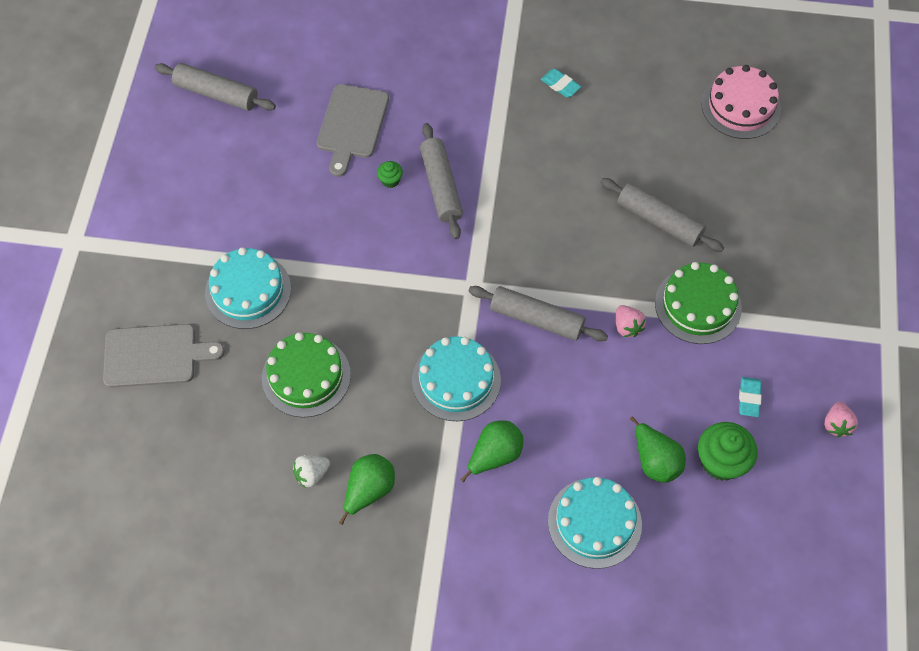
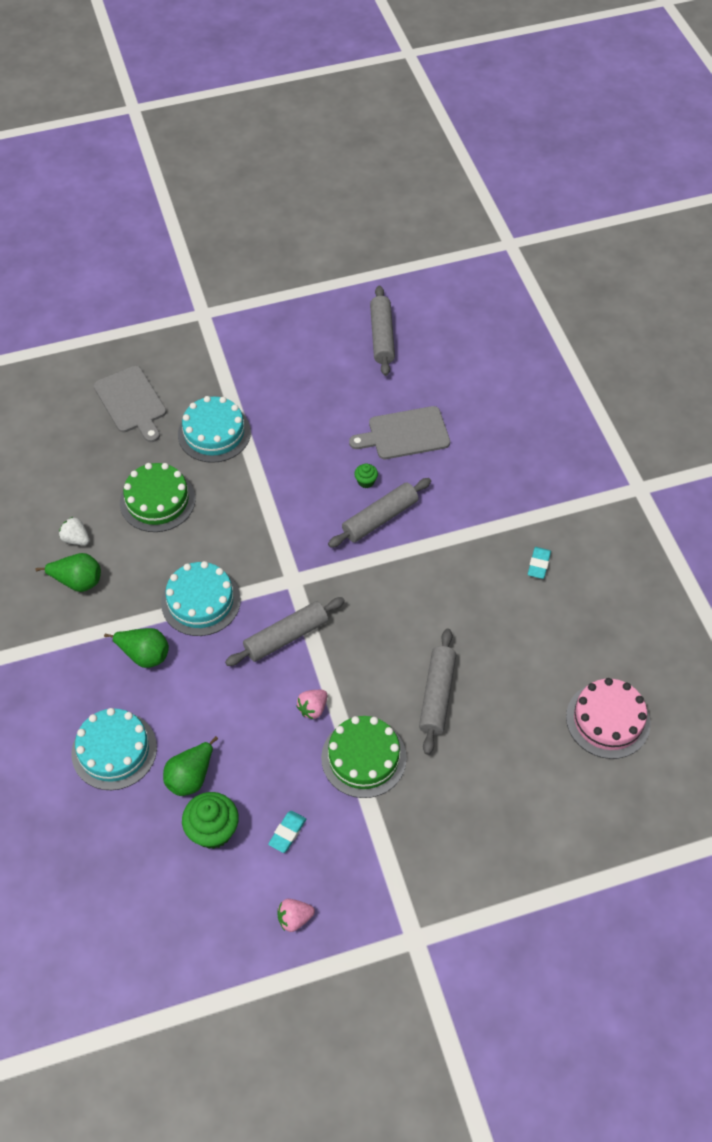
camera: 65 degrees right, 5 degrees down
grey rolling pin [468,286,608,341] -> grey rolling pin turned 60 degrees clockwise [225,597,345,666]
turquoise eraser [739,377,762,417] -> turquoise eraser turned 45 degrees counterclockwise [268,811,306,853]

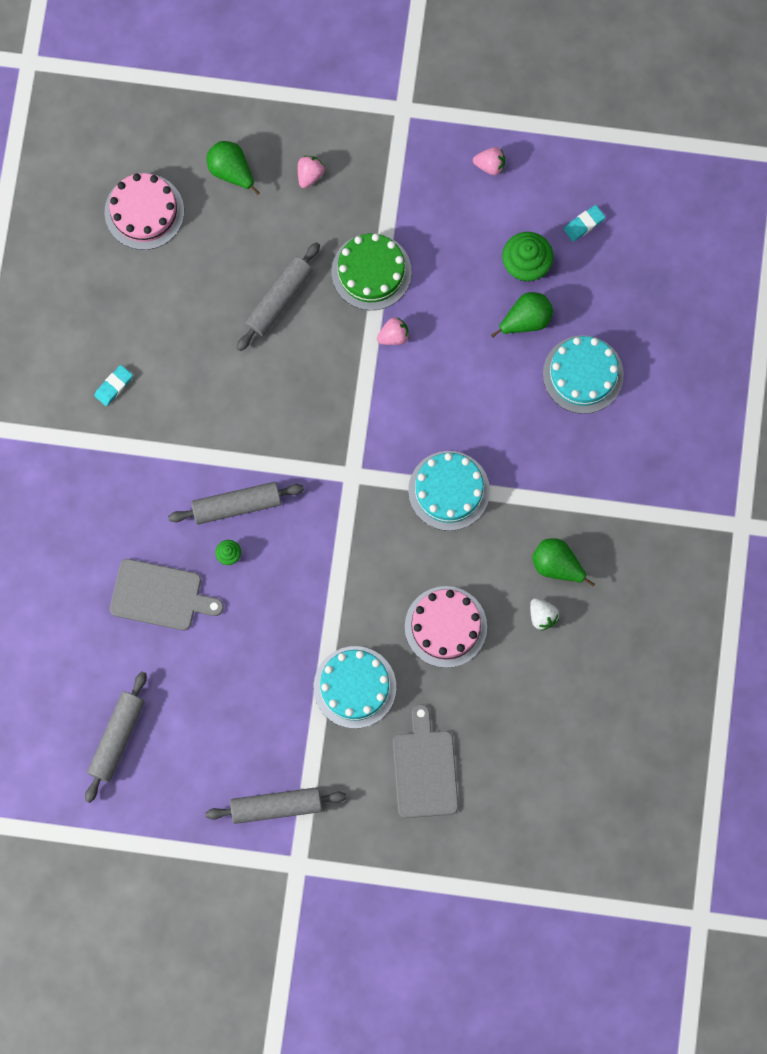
camera: 155 degrees left, 20 degrees up
green pear [104,628,169,668] -> green pear moved to [207,141,260,195]
green cake [120,463,196,532] -> pink cake [405,586,487,668]
grey rolling pin [225,597,345,666] -> grey rolling pin moved to [205,787,347,824]
turquoise eraser [268,811,306,853] -> turquoise eraser moved to [564,205,605,242]
none -> pink strawberry [298,156,325,188]

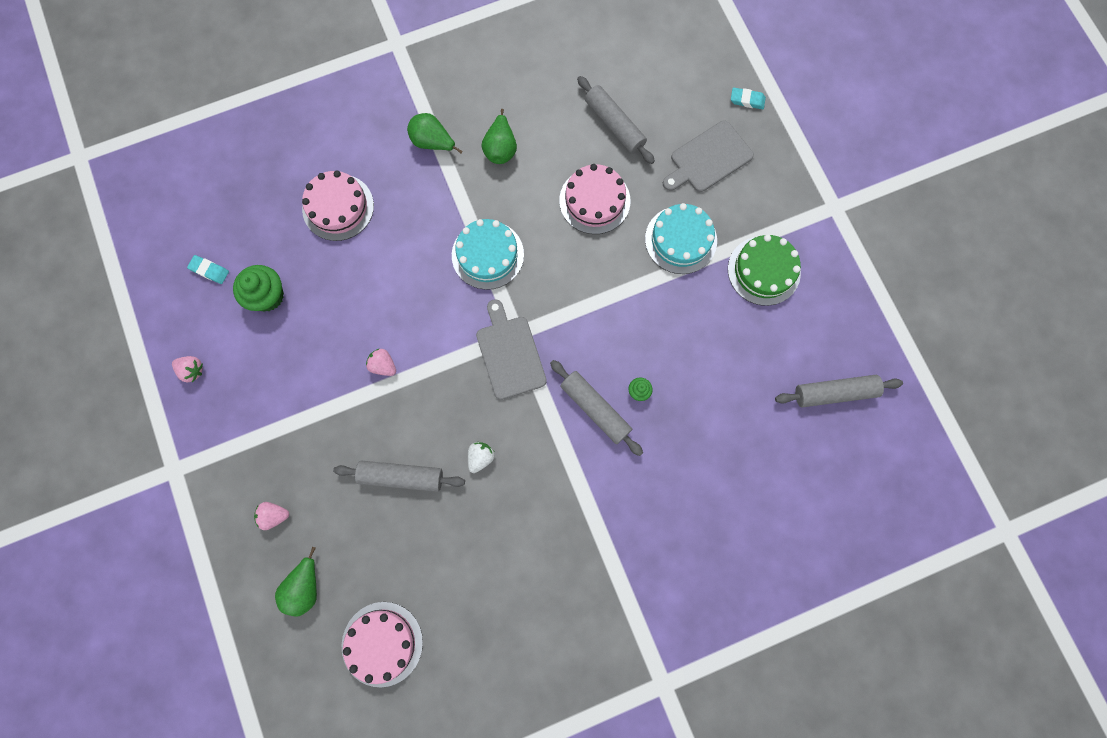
camera: 120 degrees left, 0 degrees up
turquoise eraser [94,365,133,406] -> turquoise eraser moved to [731,87,766,109]
grey cutting board [110,559,224,630] -> grey cutting board moved to [476,299,547,400]
grey rolling pin [205,787,347,824] -> grey rolling pin moved to [577,76,655,164]
green cake [331,233,411,310] -> green cake moved to [728,234,801,306]
pink strawberry [473,147,505,175] -> pink strawberry turned 135 degrees clockwise [172,356,203,382]
green pear [491,292,553,338] -> green pear moved to [407,113,463,154]
white strawberry [530,598,559,631] -> white strawberry moved to [468,442,494,473]
turquoise cake [543,335,624,414] -> pink cake [302,171,374,241]

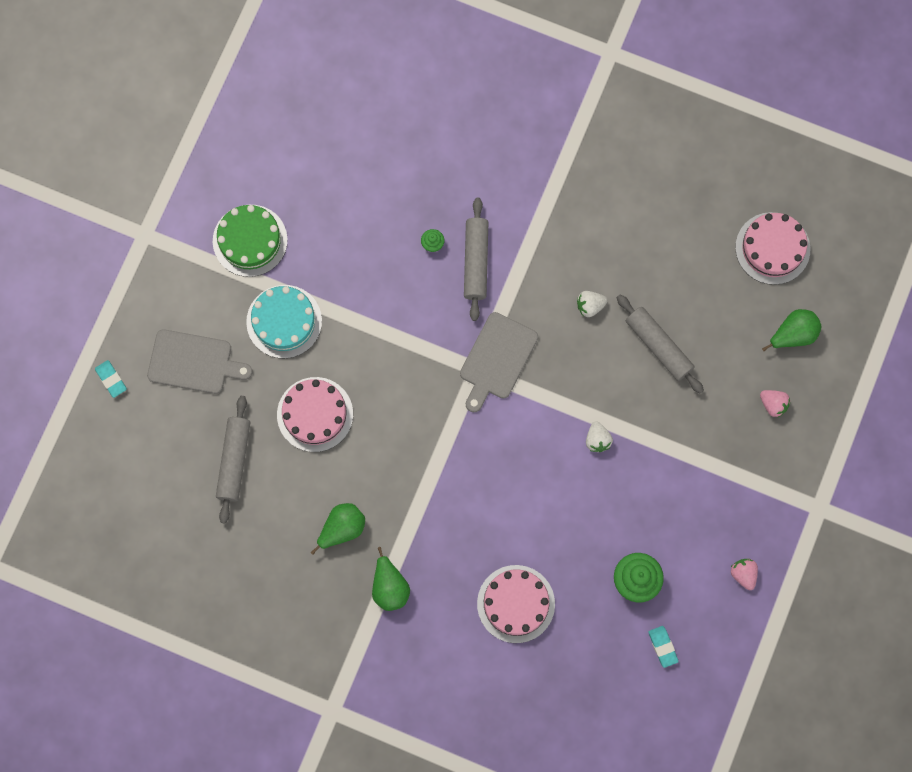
camera: 135 degrees left, 0 degrees up
pink strawberry [366,348,396,376] -> white strawberry [586,421,613,452]
turquoise cake [452,219,524,290] -> none
grey rolling pin [775,375,903,407] -> none

